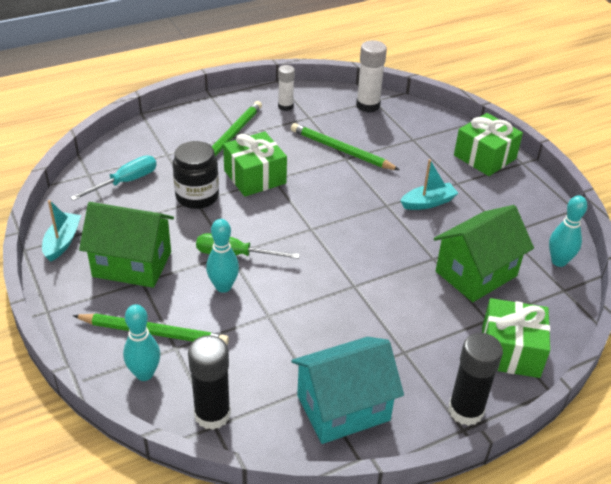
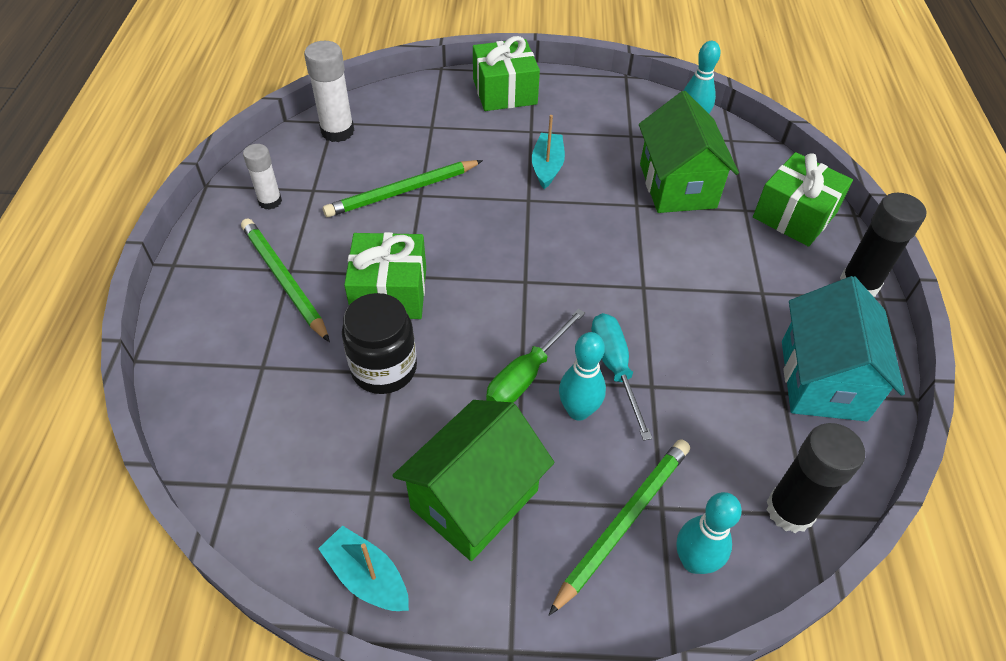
camera: 60 degrees left, 10 degrees up
turquoise screwdriver [70,156,157,201] -> turquoise screwdriver moved to [591,313,652,441]

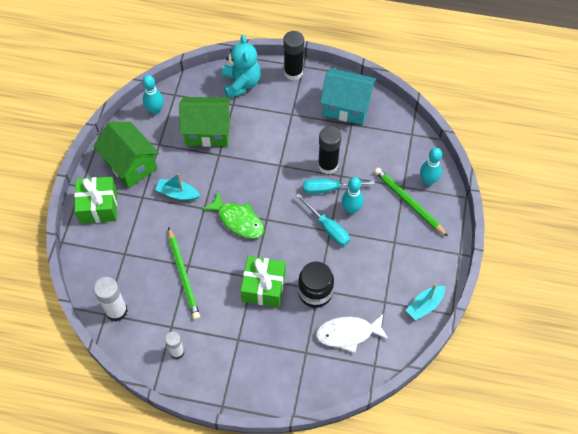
camera: 80 degrees left, 10 degrees up
green pencil [241,218,330,342] -> none
green house [393,400,554,561] -> green house moved to [93,122,159,188]
green screwdriver [486,309,585,403] -> turquoise screwdriver [296,194,350,246]
green gift [753,152,853,247] -> turquoise teddy bear [222,35,261,98]
black glue stick [767,423,865,533] -> black glue stick moved to [318,126,341,174]
none -> green fish [202,192,264,239]
none -> white fish [316,314,389,353]

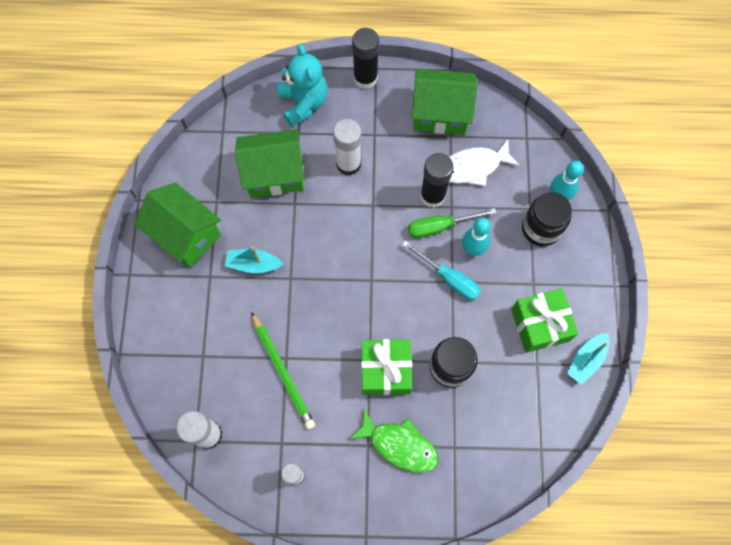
camera: 10 degrees left, 10 degrees up
green gift [74,177,117,224] -> green gift moved to [511,289,579,353]
turquoise bowling pin [142,75,164,115] -> none
green fish [202,192,264,239] -> green fish moved to [348,408,438,473]
turquoise screwdriver [303,179,375,194] -> green screwdriver [408,208,496,238]
white fish [316,314,389,353] -> white fish moved to [449,140,520,187]
turquoise house [320,68,376,125] -> green house [412,69,478,135]
green pencil [374,168,448,237] -> black jar [522,192,572,246]
none -> white glue stick [333,119,361,175]

